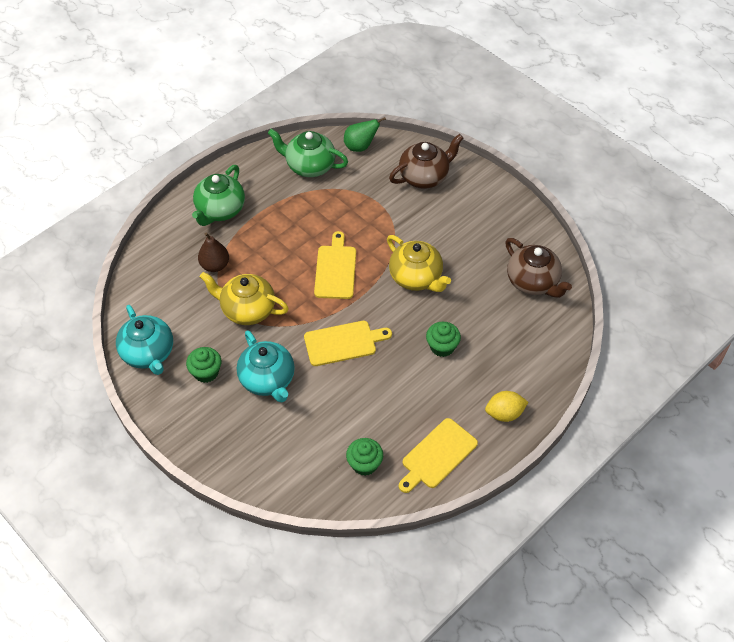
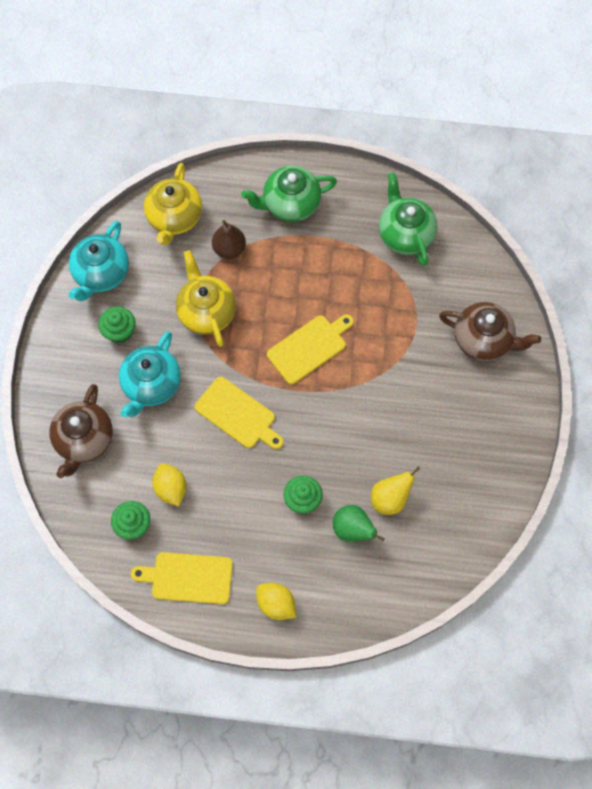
camera: 50 degrees right, 15 degrees up
green pear [344,117,386,152] -> green pear moved to [333,505,385,542]
yellow teapot [387,235,451,292] -> yellow teapot moved to [144,163,202,245]
brown teapot [505,238,572,298] -> brown teapot moved to [49,384,113,478]
none -> yellow lemon [152,463,187,507]
none -> yellow pear [371,466,421,515]

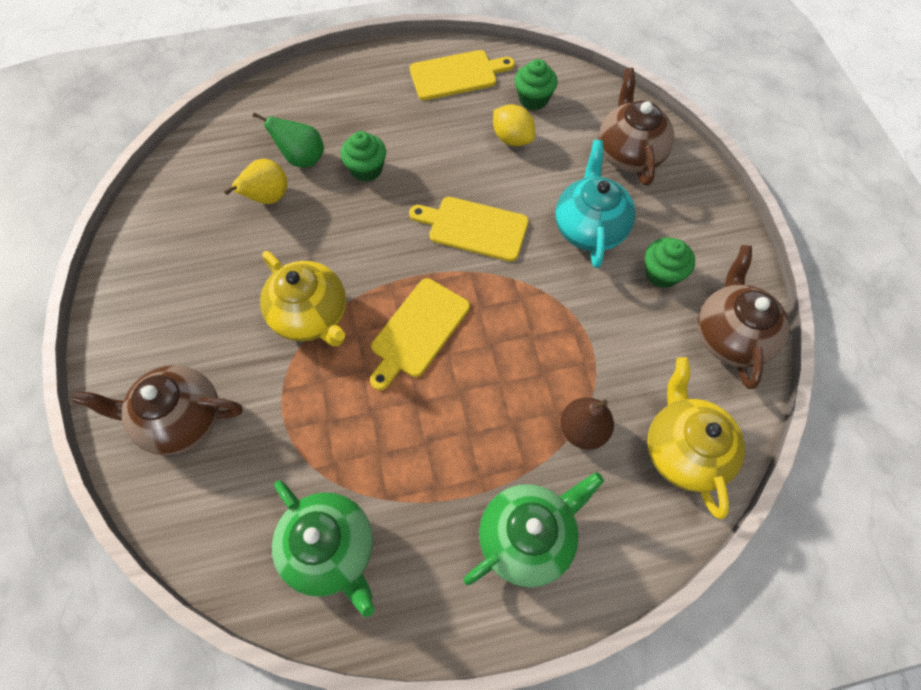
camera: 160 degrees right, 5 degrees down
turquoise teapot [68,221,129,301] -> brown teapot [698,245,789,389]
yellow teapot [176,250,236,347] -> yellow teapot moved to [260,251,346,346]
yellow lemon [256,583,296,620] -> none

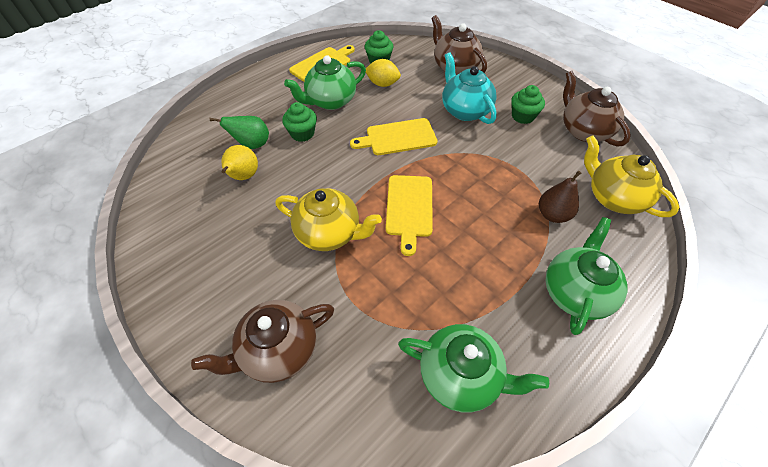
camera: 30 degrees left, 10 degrees down
none -> green teapot [284,55,366,110]

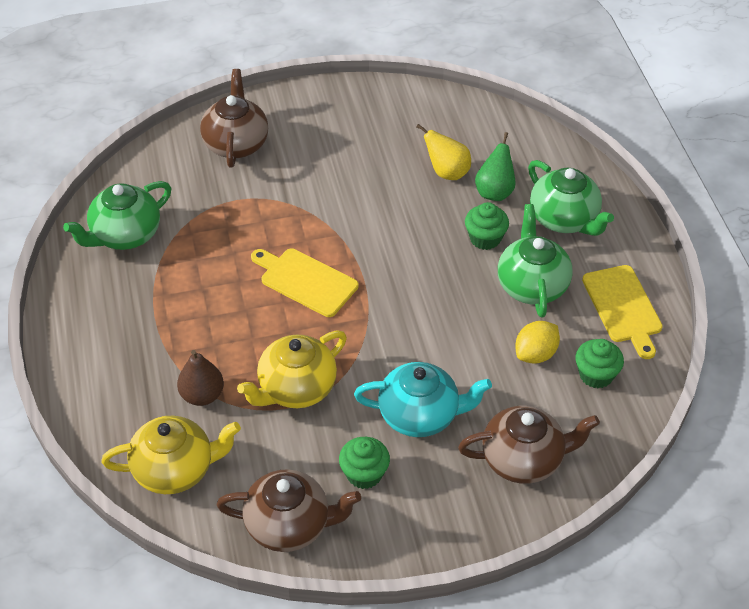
camera: 120 degrees right, 5 degrees down
yellow teapot [275,188,382,251] -> yellow teapot moved to [237,331,347,408]
yellow cutting board [350,118,438,155] -> none
green teapot [546,217,628,335] -> green teapot moved to [528,160,614,236]

